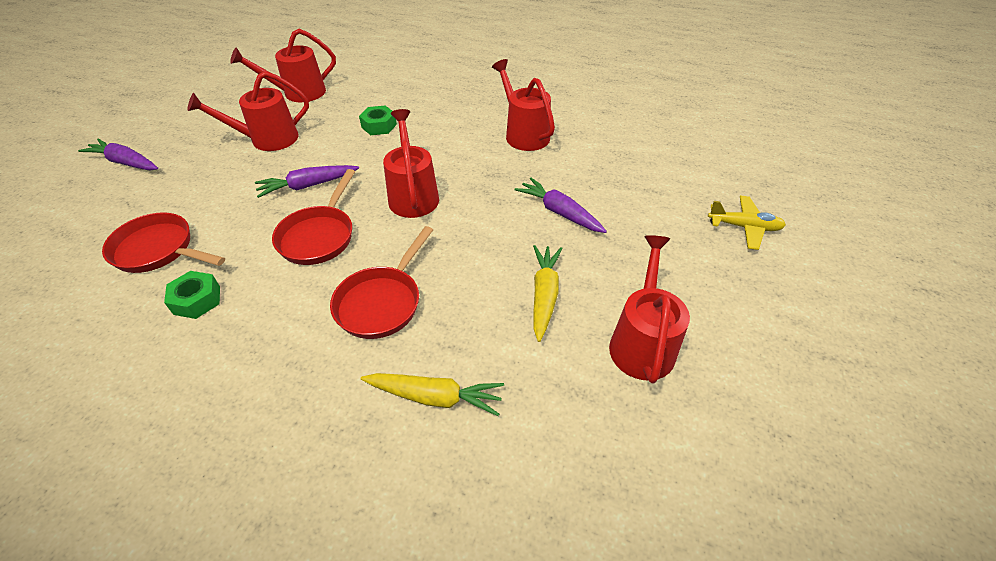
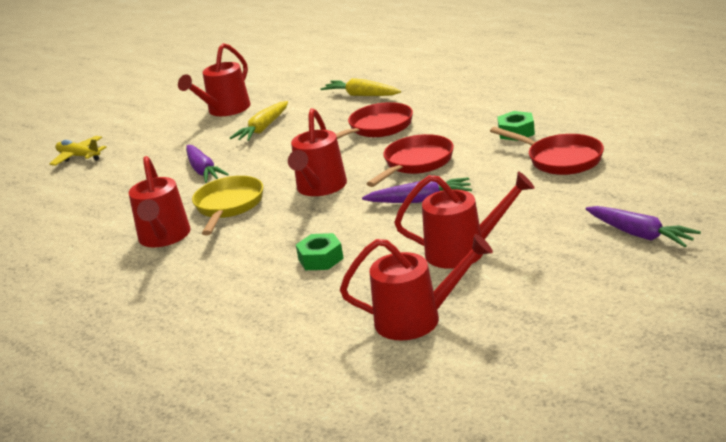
camera: 155 degrees left, 20 degrees down
none -> yellow pan [192,176,263,236]

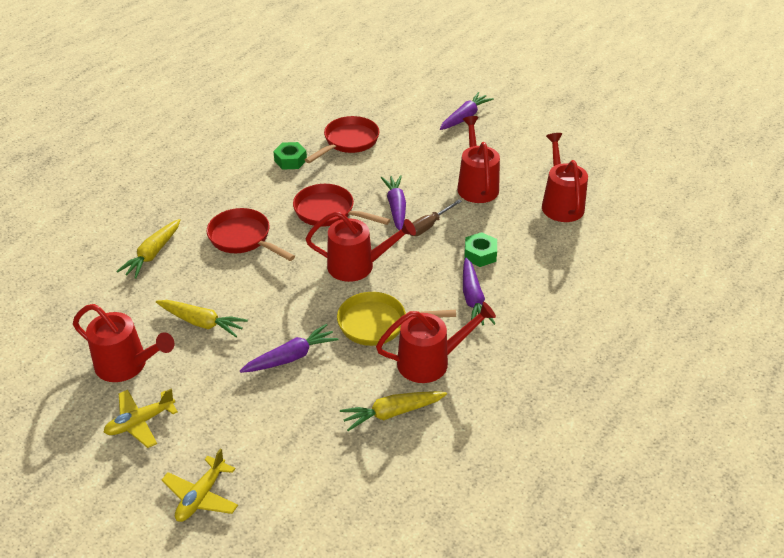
camera: 100 degrees left, 15 degrees up
none -> yellow plane [104,389,178,448]
none -> yellow carrot [340,391,447,431]
none -> brown screwdriver [411,199,462,236]
none -> purple carrot [463,258,496,326]

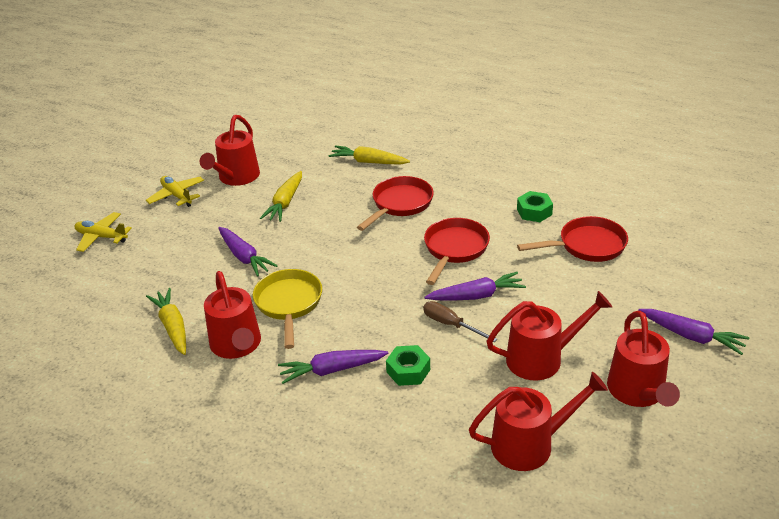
camera: 85 degrees right, 5 degrees down
red pan [305,116,379,163] -> red pan turned 45 degrees counterclockwise [517,216,628,262]
red watering can [306,211,416,282] -> red watering can moved to [607,311,680,407]

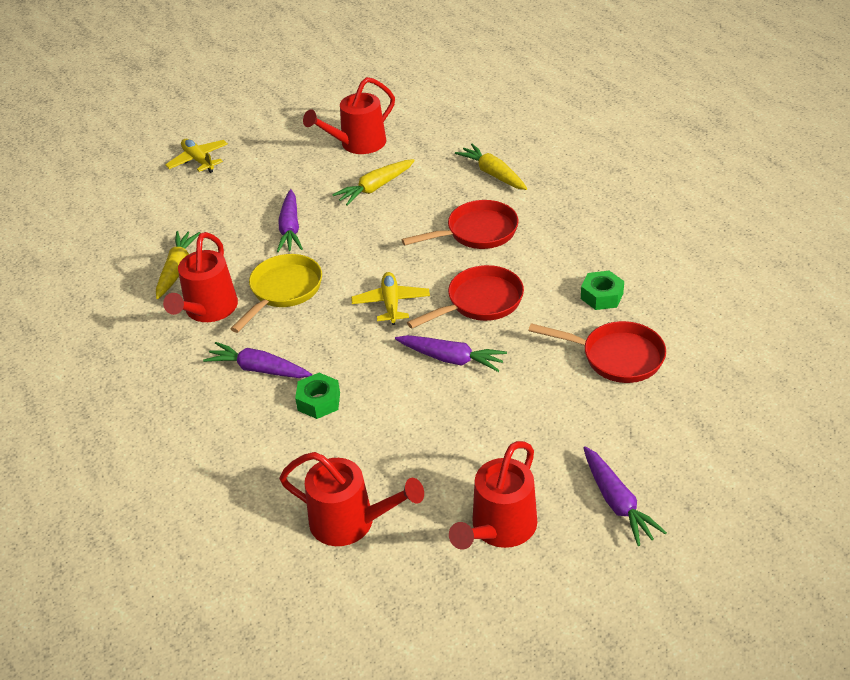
camera: 35 degrees right, 5 degrees up
yellow plane [146,176,204,207] -> yellow plane moved to [351,272,430,325]
brown screwdriver [423,301,497,342] -> none
red watering can [486,291,612,380] -> none

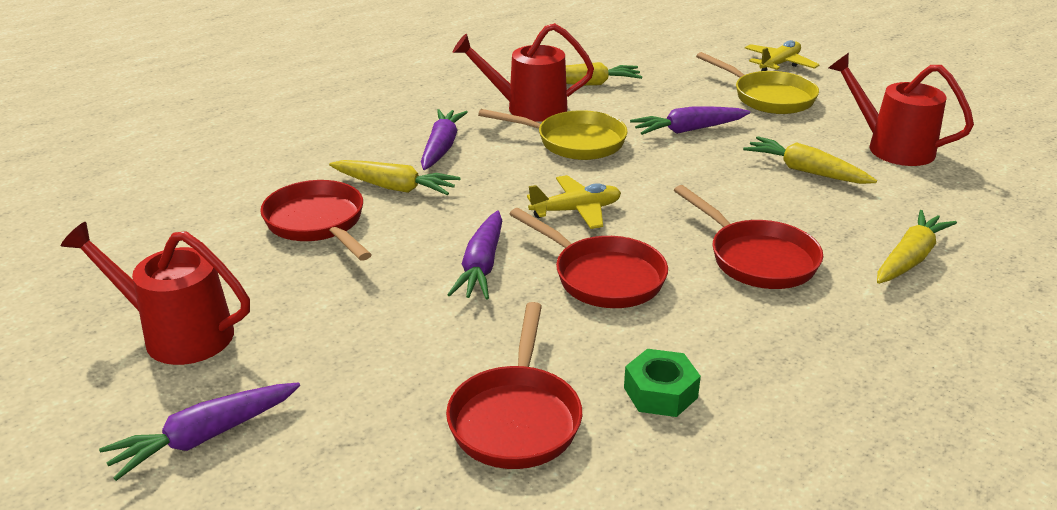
camera: 75 degrees right, 10 degrees down
red watering can [279,452,424,546] -> none
green nut [295,373,340,419] -> yellow carrot [329,160,461,195]
none -> red pan [260,180,372,261]
none -> yellow pan [696,52,819,114]

